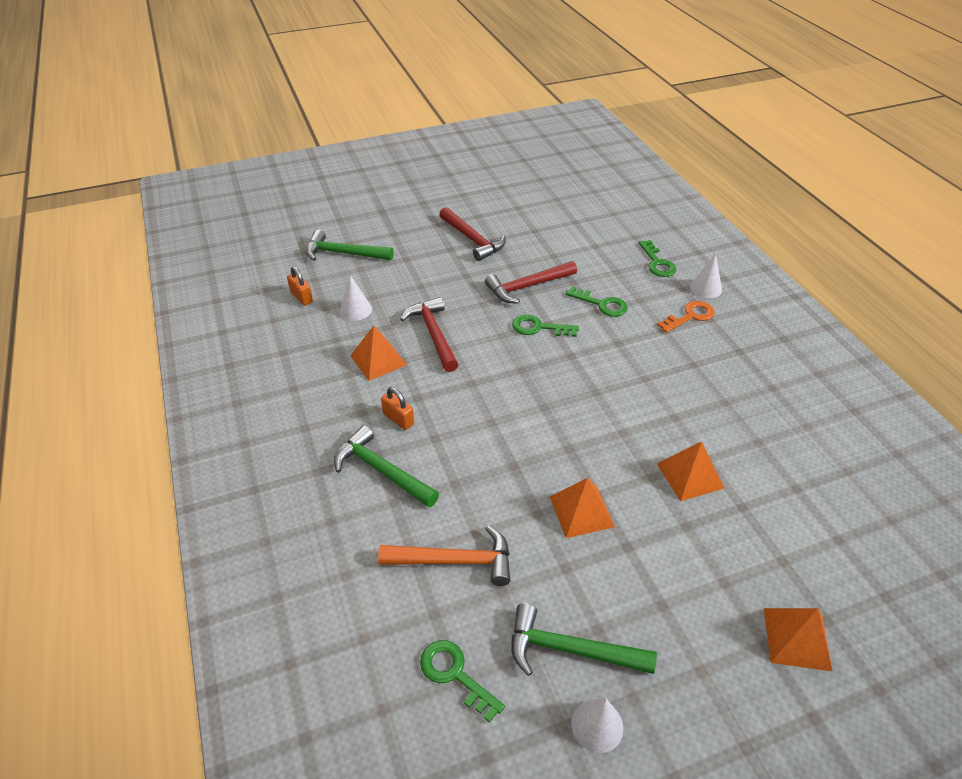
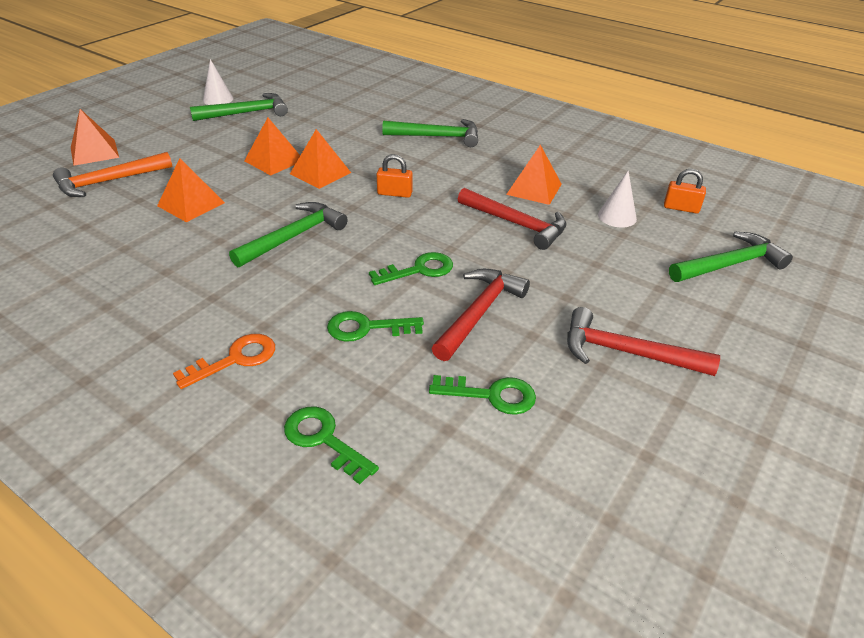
camera: 145 degrees right, 5 degrees down
orange hammer [378,526,510,586] -> orange hammer moved to [53,152,172,197]
orange padlock [381,387,414,430] -> orange padlock moved to [377,154,413,198]
green key [420,640,505,723] -> green key moved to [429,375,536,415]
orange key [657,301,714,333] -> orange key turned 150 degrees counterclockwise [173,334,275,389]
white cone [690,254,722,298] -> none
none -> green hammer [229,202,348,267]
none -> orange pyramid [290,129,351,189]

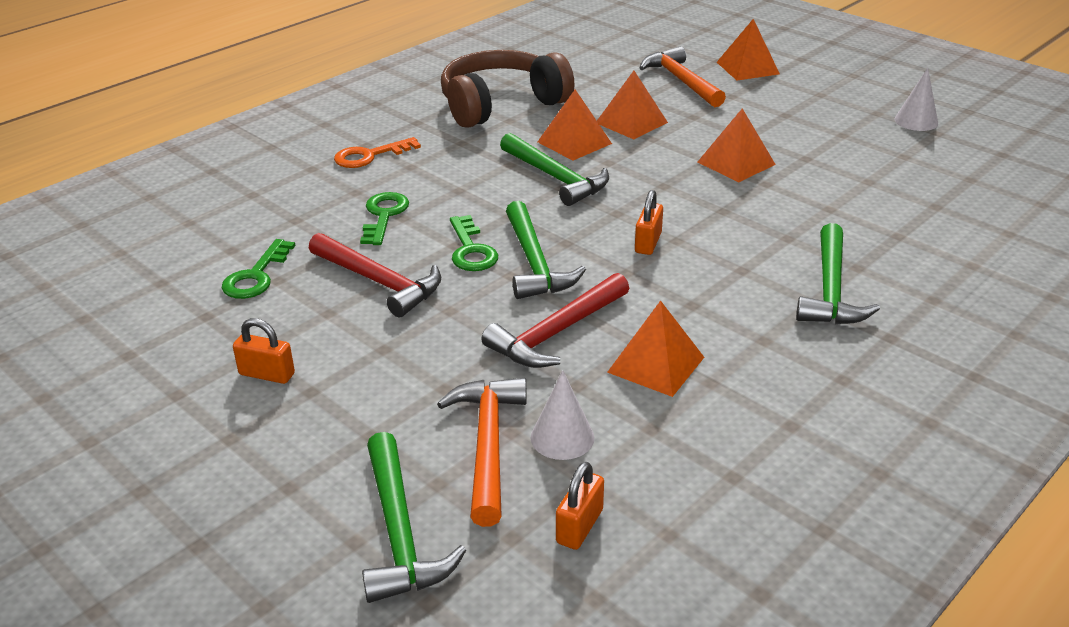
camera: 100 degrees right, 5 degrees down
orange key [173,334,275,389] -> orange key turned 90 degrees clockwise [334,137,421,168]
green hammer [190,93,288,121] -> green hammer moved to [506,201,586,299]
green key [284,407,379,484] -> none
orange pyramid [290,129,351,189] -> orange pyramid moved to [538,89,612,161]
red hammer [567,307,720,376] -> orange padlock [233,318,295,384]
none -> orange hammer [437,378,527,527]
none -> brown headphones [441,50,575,128]

